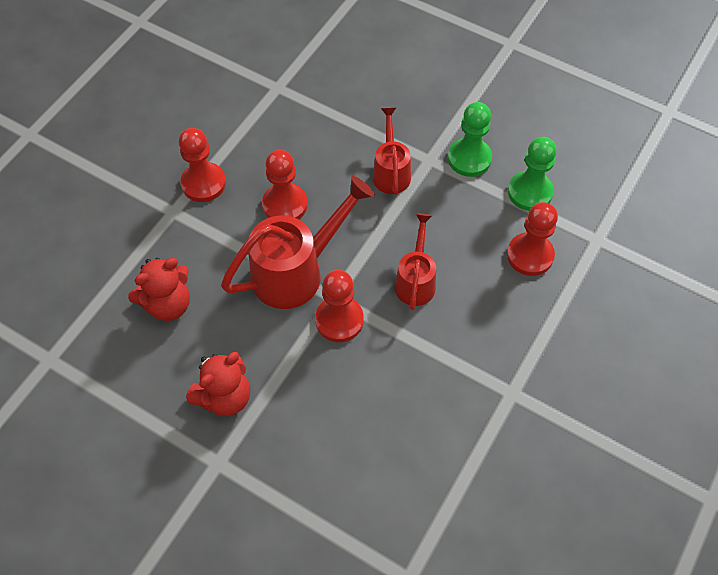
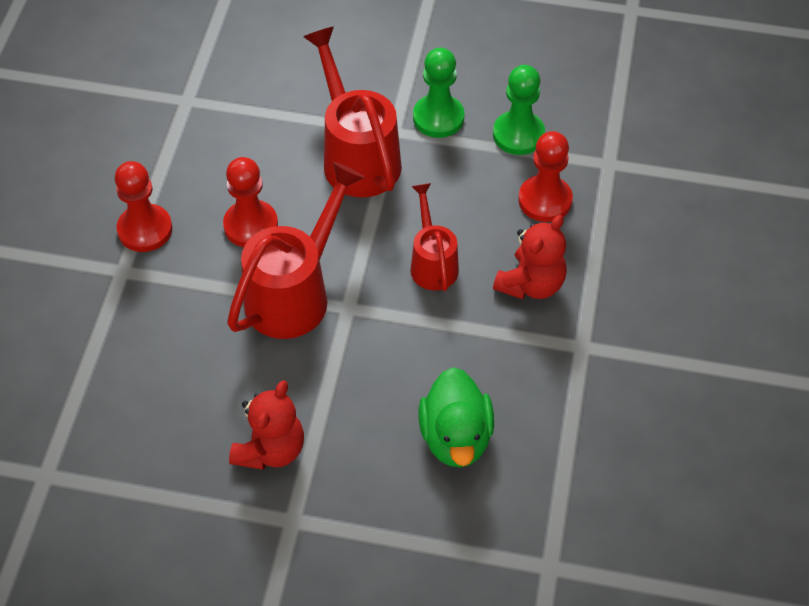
camera: 20 degrees left, 5 degrees down
red teddy bear [128,258,190,321] -> red teddy bear moved to [493,215,567,299]
red pawn [315,270,364,342] -> none
red watering can [373,108,411,195] -> red watering can [303,26,402,198], size x1.70
none -> green duck [419,367,494,467]

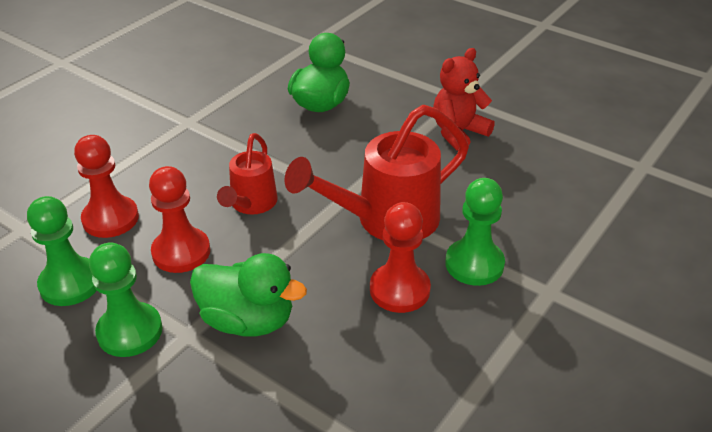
camera: 155 degrees left, 15 degrees down
red pawn [115,161,172,252] -> red pawn moved to [149,166,210,273]
red watering can [303,26,402,198] -> green duck [190,253,307,337]
red teddy bear [493,215,567,299] -> none
none -> green pawn [445,178,505,286]

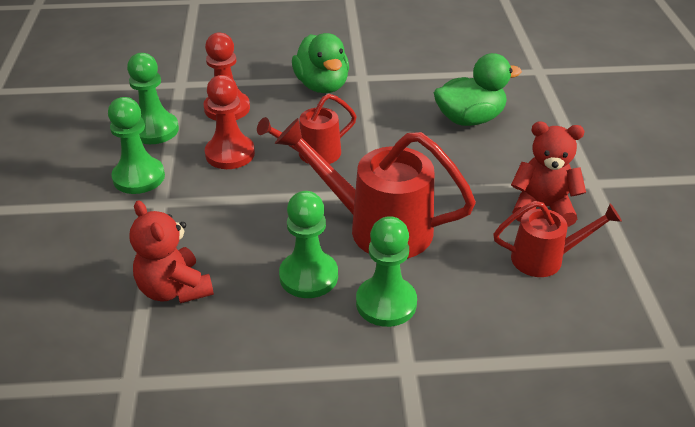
camera: 50 degrees right, 0 degrees up
green duck [190,253,307,337] -> green duck moved to [292,33,349,93]
red pawn [370,202,431,313] -> green pawn [279,191,338,298]
none -> red teddy bear [129,200,214,303]
none -> red watering can [493,201,622,277]

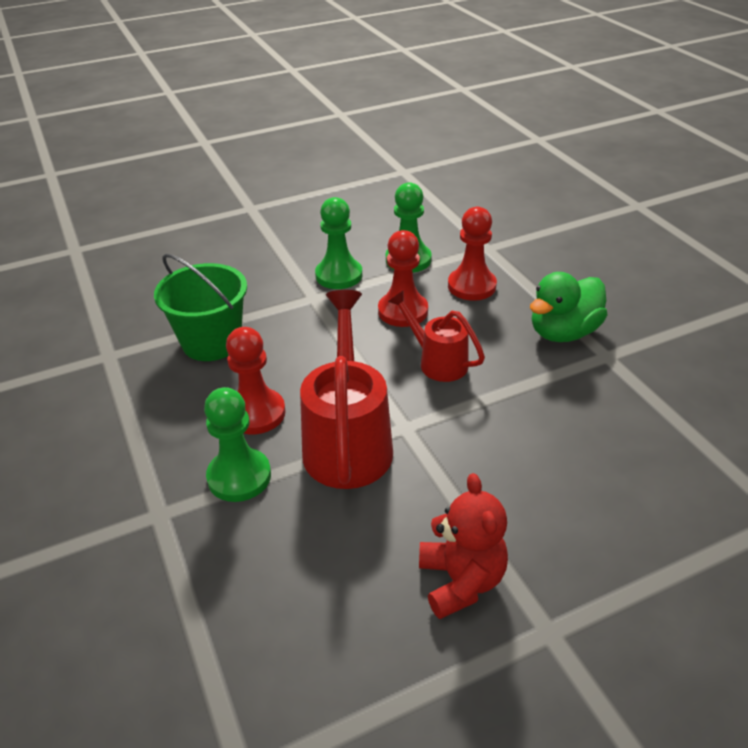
camera: 70 degrees right, 0 degrees up
red teddy bear [129,200,214,303] -> green bucket [154,254,247,361]
green pawn [279,191,338,298] -> red pawn [226,327,286,434]
green duck [434,53,522,126] -> none
red watering can [493,201,622,277] -> none

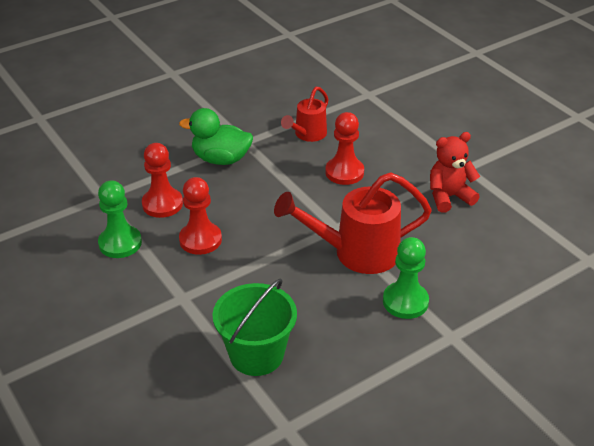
camera: 100 degrees left, 0 degrees up
red pawn [226,327,286,434] -> red pawn moved to [325,112,364,185]
green pawn [315,197,362,289] -> none
red watering can [388,290,485,382] -> red watering can moved to [281,87,328,142]
green duck [530,272,607,342] -> green duck turned 150 degrees clockwise [179,108,253,165]

